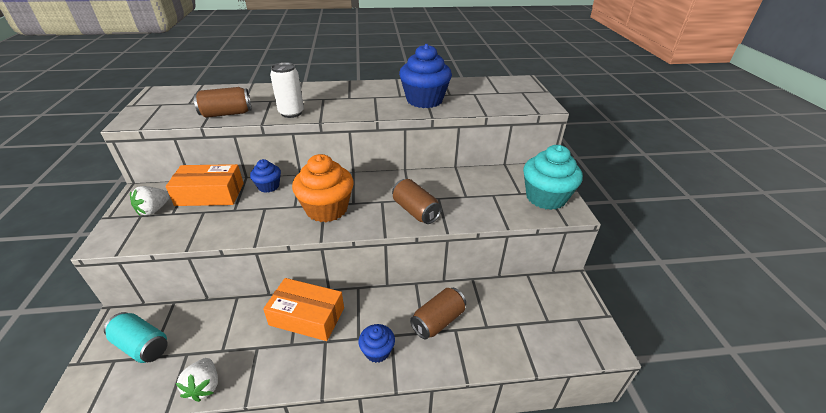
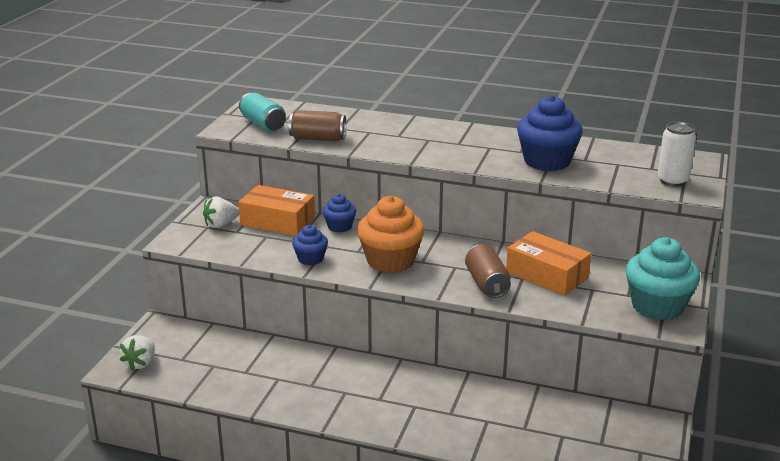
camera: 25 degrees right, 10 degrees down
turquoise can [104,312,168,363] -> turquoise can moved to [239,93,286,132]
white strawberry [176,358,218,402] -> white strawberry moved to [120,335,155,370]
orange box [263,278,344,341] -> orange box moved to [506,231,591,296]
white can [270,62,304,118] -> white can moved to [658,122,696,187]
blue cupcake [359,324,395,363] -> blue cupcake moved to [292,225,328,265]
brown can [410,288,466,340] -> none

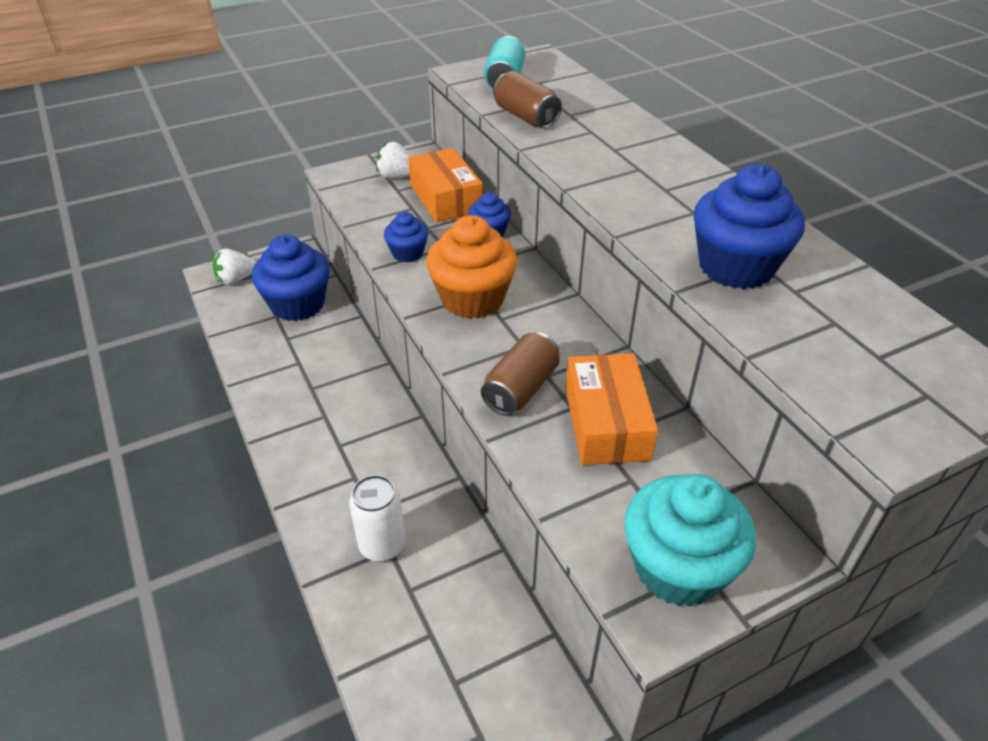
camera: 45 degrees right, 15 degrees up
white can [658,122,696,187] -> white can moved to [349,475,406,562]
none -> blue cupcake [252,235,330,321]

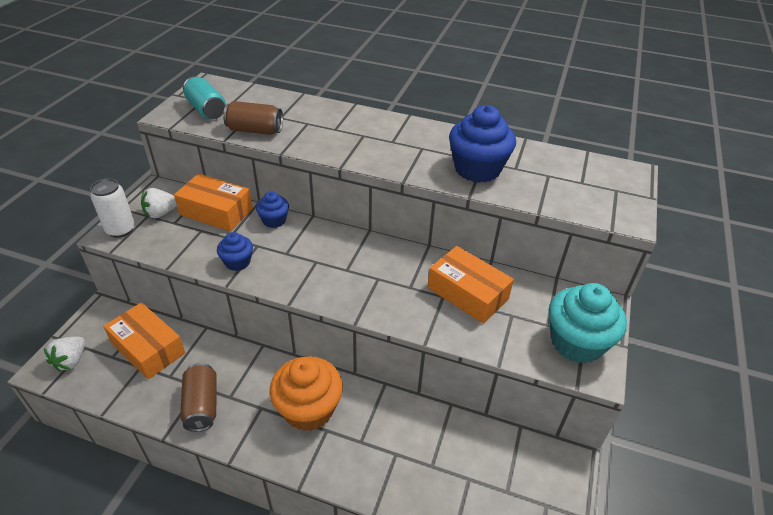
camera: 45 degrees left, 0 degrees up
blue cupcake [252,235,330,321] -> orange box [103,302,185,379]
white can [349,475,406,562] -> white can moved to [90,178,135,238]
orange cupcake [426,215,517,319] -> orange cupcake moved to [269,356,343,431]
brown can [481,332,559,416] -> brown can moved to [180,363,217,432]

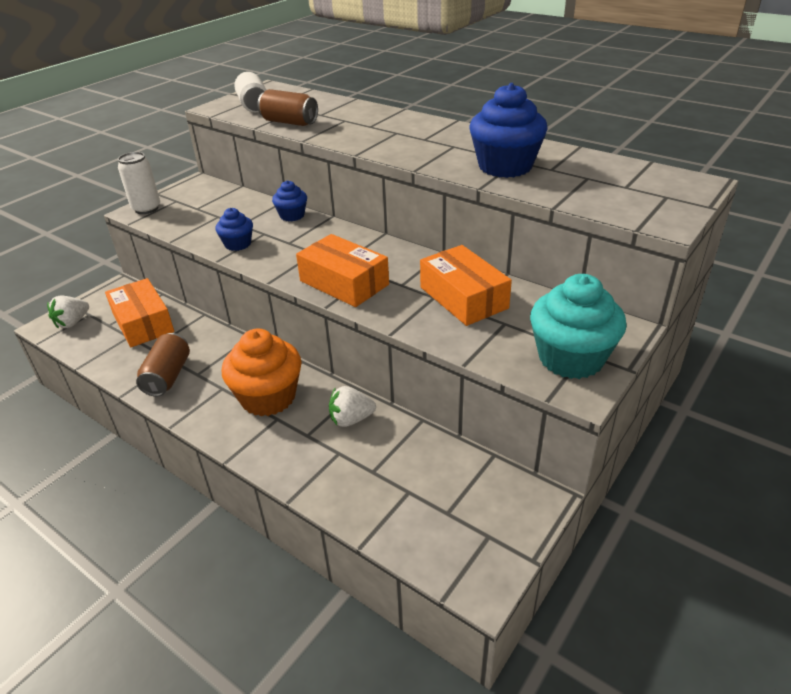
camera: 20 degrees right, 5 degrees down
white strawberry [141,188,177,218] -> white strawberry moved to [329,386,376,427]
orange box [174,173,253,231] -> orange box moved to [296,234,389,307]
turquoise can [183,76,226,120] -> white can [234,72,266,112]

